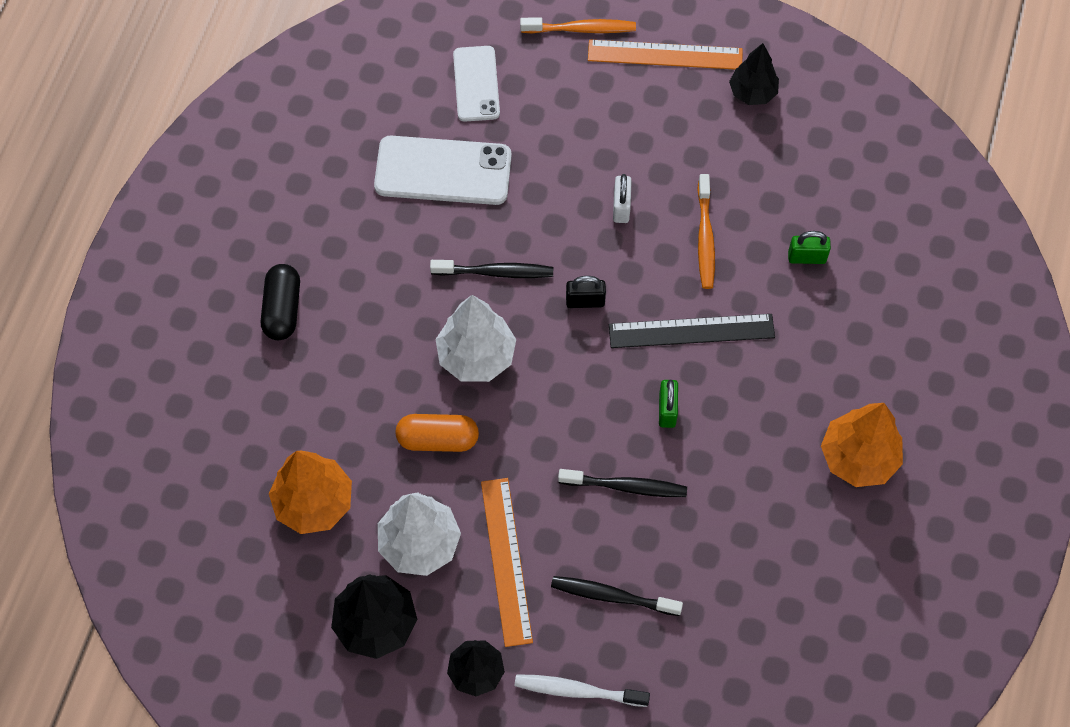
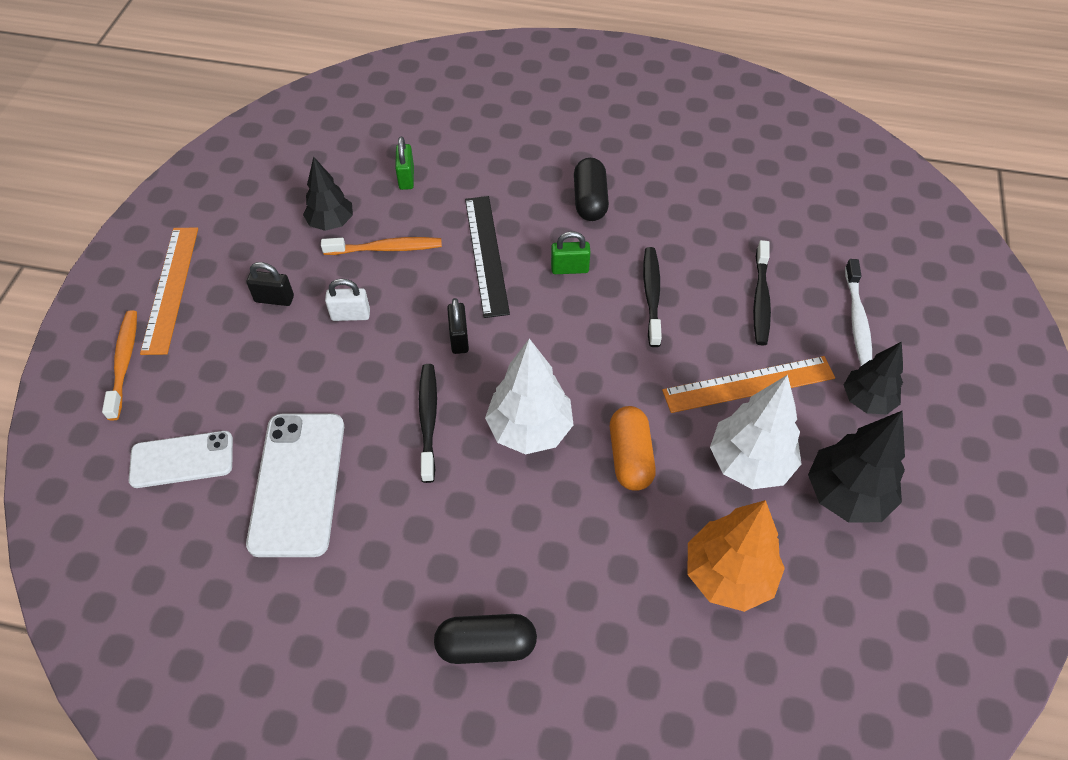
camera: 95 degrees left, 10 degrees down
black tree [729,43,779,105] -> black tree moved to [303,157,353,231]
orange tree [821,403,903,487] -> none
none -> black padlock [247,262,294,306]
none -> black capsule [574,158,609,221]

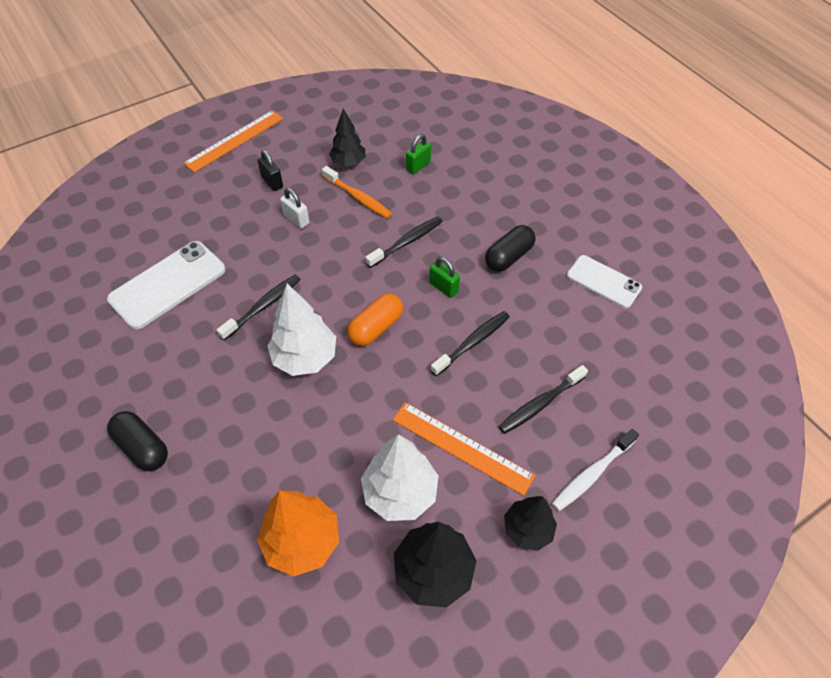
camera: 45 degrees right, 0 degrees up
orange toothbrush [102,310,137,421] -> none
white phone [129,431,233,488] -> white phone moved to [567,255,642,308]
black padlock [447,298,469,354] -> none
black ruler [465,196,510,318] -> black toothbrush [365,217,443,268]
orange capsule [610,406,656,491] -> orange capsule moved to [347,293,403,346]

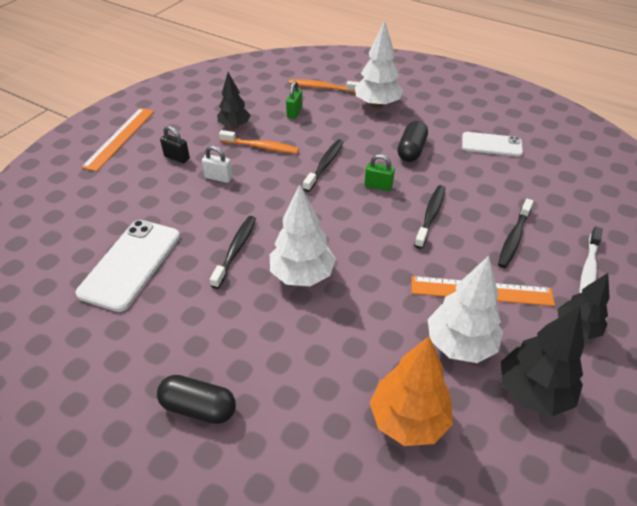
camera: 25 degrees left, 10 degrees down
orange capsule [347,293,403,346] -> none
none -> orange toothbrush [289,79,359,93]
none -> white tree [355,21,403,108]

